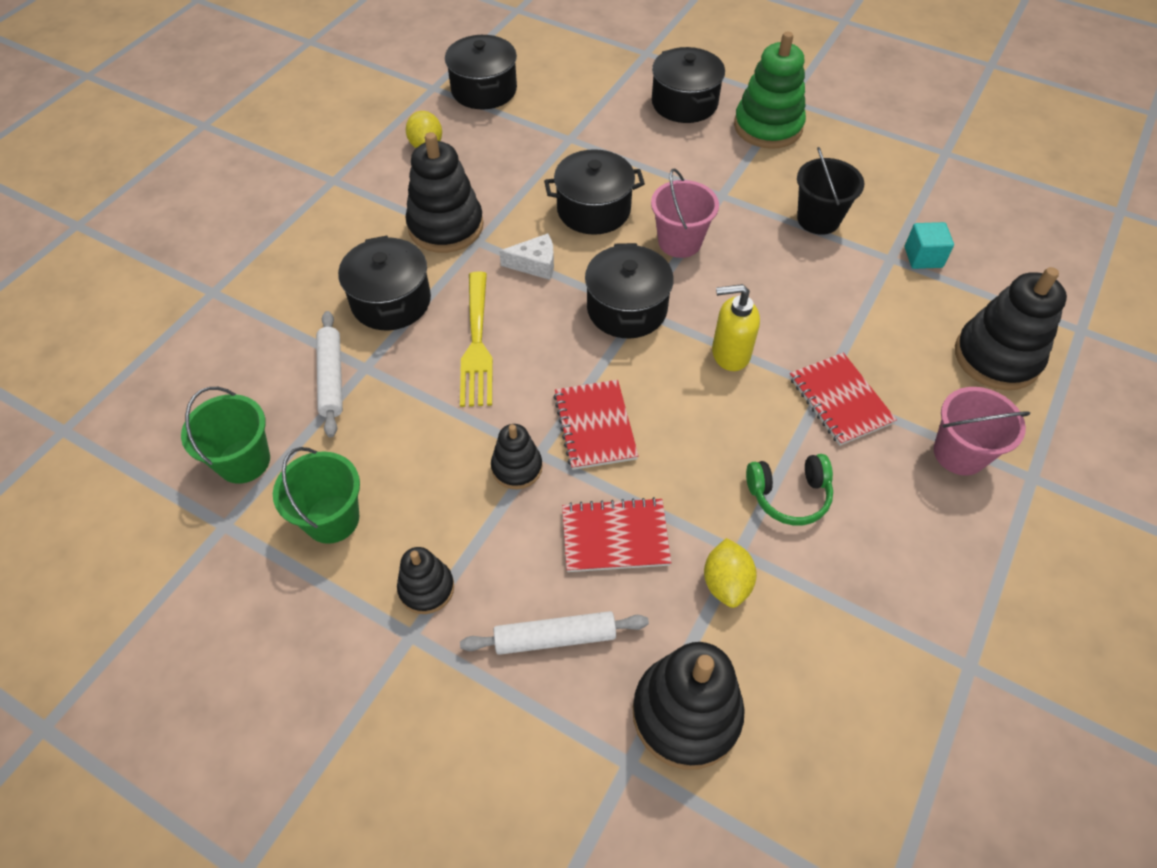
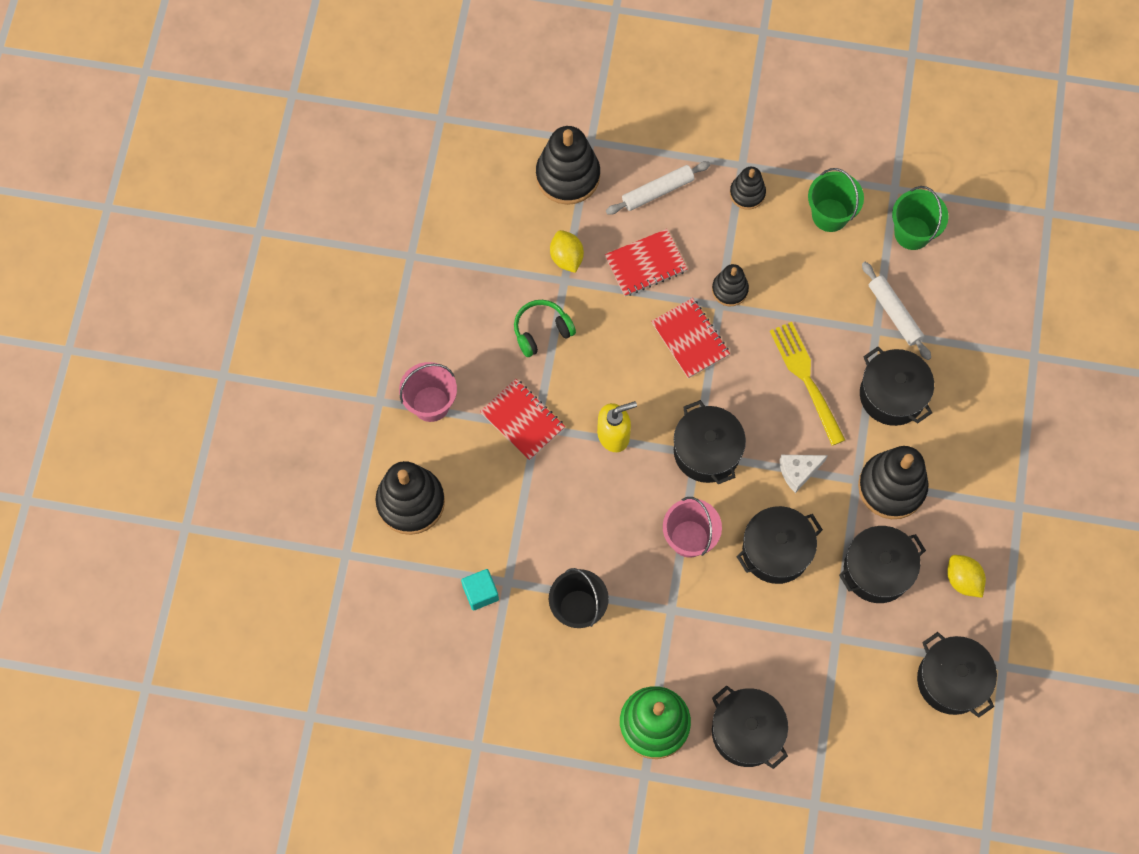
camera: 160 degrees right, 15 degrees up
none -> black pot [839,526,926,603]

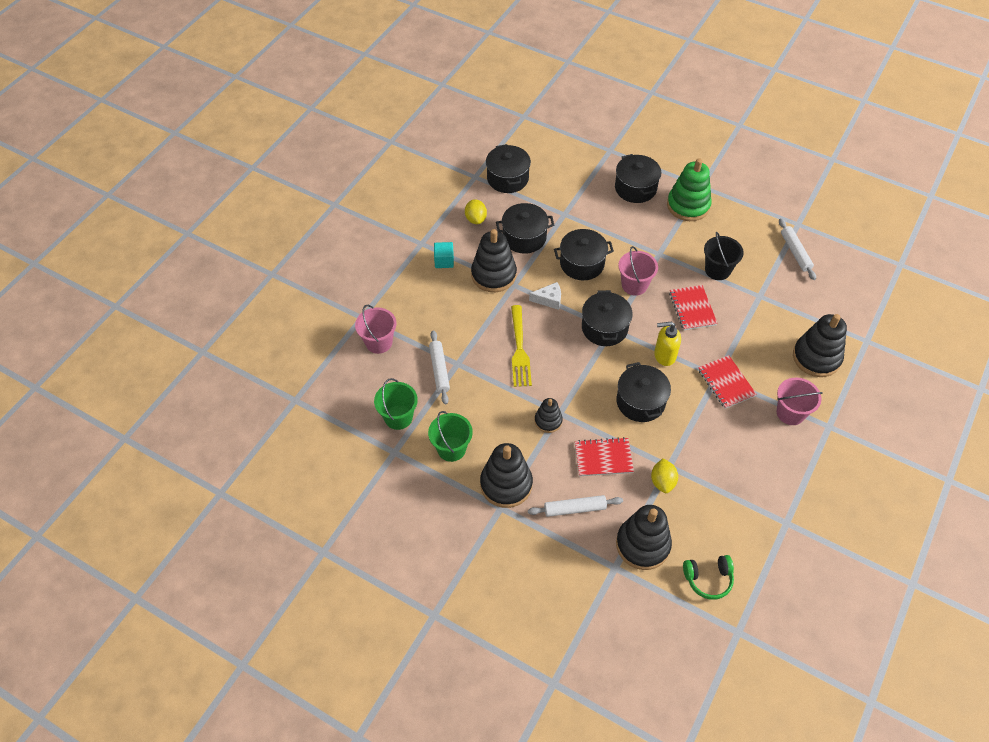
camera: 160 degrees left, 15 degrees down
turquoise cube [461,569,499,611] -> turquoise cube moved to [434,242,454,268]
green headphones [514,300,576,357] -> green headphones moved to [683,555,734,600]
red notebook [651,298,730,378] -> red notebook moved to [669,285,718,330]
black stacking toy [730,167,766,210] -> black stacking toy [480,443,533,508], size x1.80
black pot [860,347,934,426] -> black pot moved to [616,362,671,422]
none -> pink bucket [355,305,396,354]
none -> white rolling pin [779,218,816,280]

